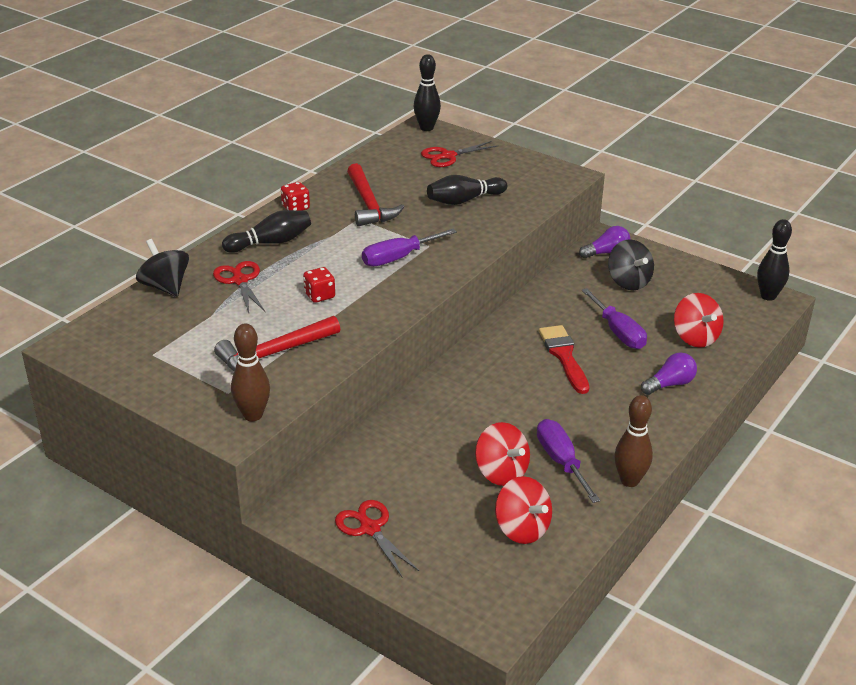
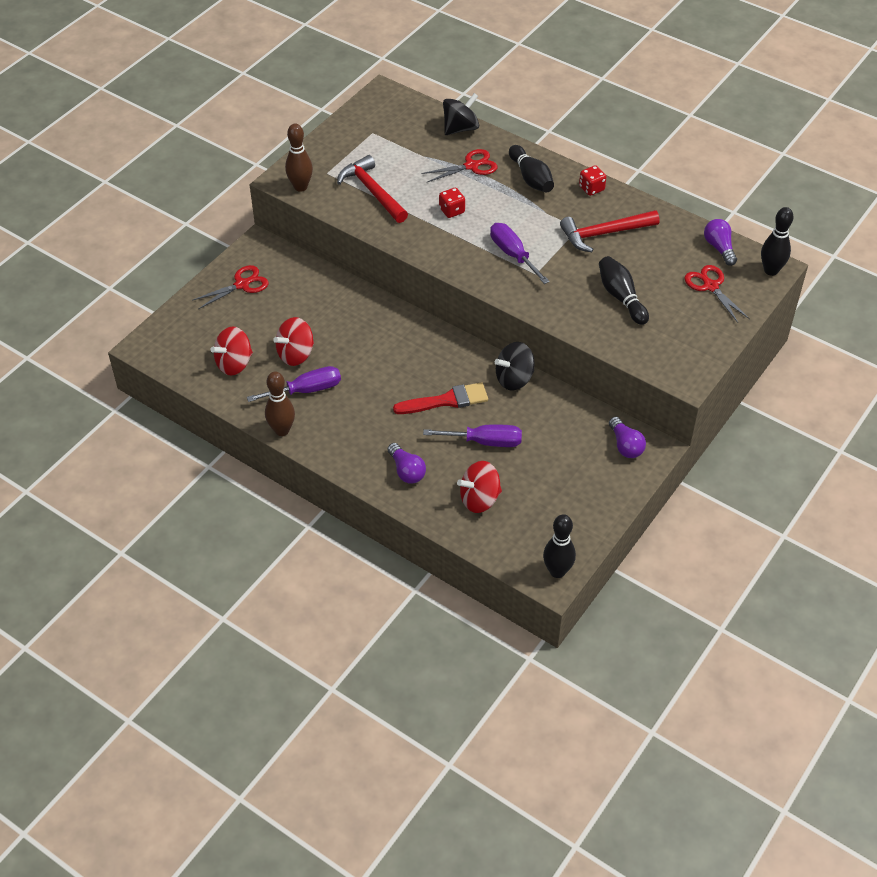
camera: 90 degrees right, 15 degrees up
purple screwdriver [581,288,647,349] -> purple screwdriver turned 150 degrees counterclockwise [423,424,522,447]
black spinning top [608,239,654,290] -> black spinning top moved to [495,342,535,390]
none -> purple light bulb [704,219,737,266]

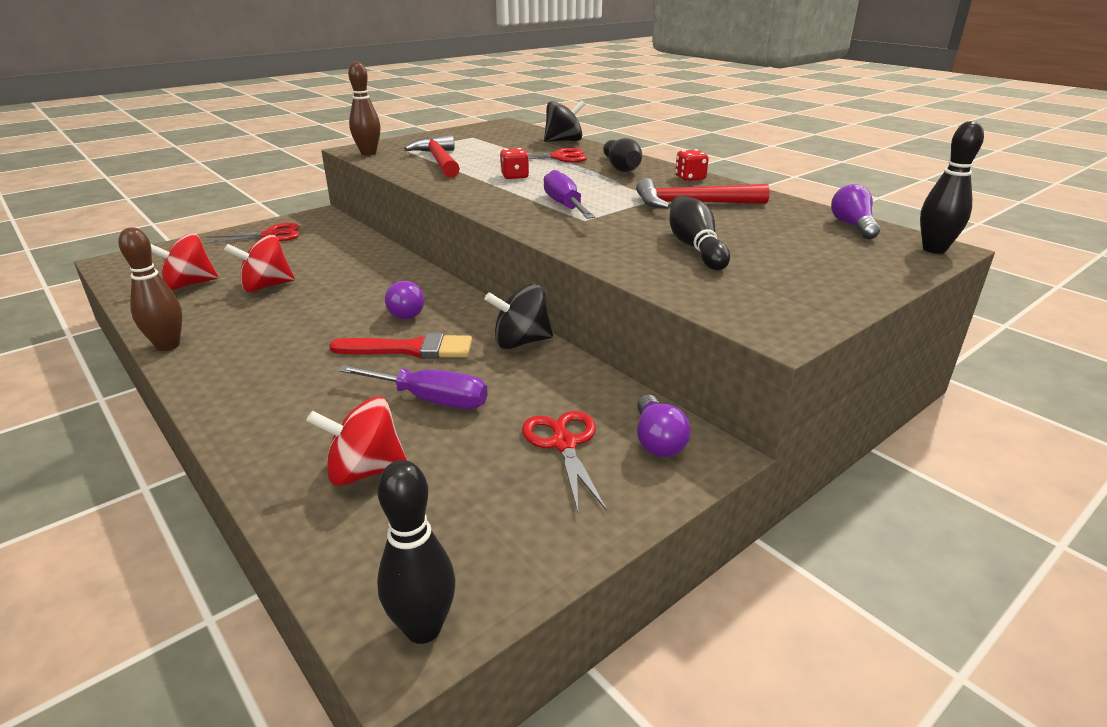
camera: 15 degrees right, 20 degrees down
purple screwdriver [247,366,341,402] -> none
purple light bulb [387,443,426,483] -> purple light bulb moved to [385,281,424,319]
red scissors [684,265,750,323] -> red scissors moved to [522,411,607,511]

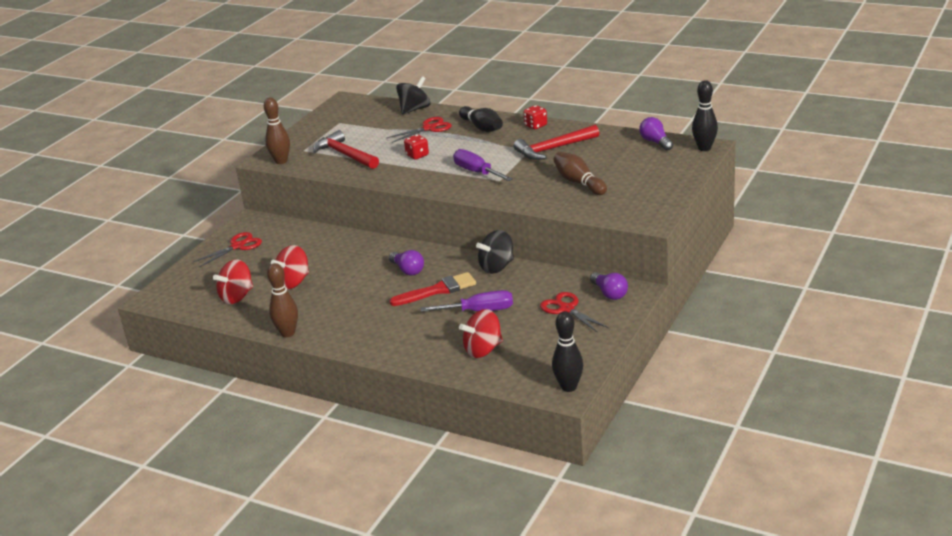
camera: 20 degrees left, 0 degrees up
black bowling pin [670,196,730,270] -> brown bowling pin [553,152,607,195]

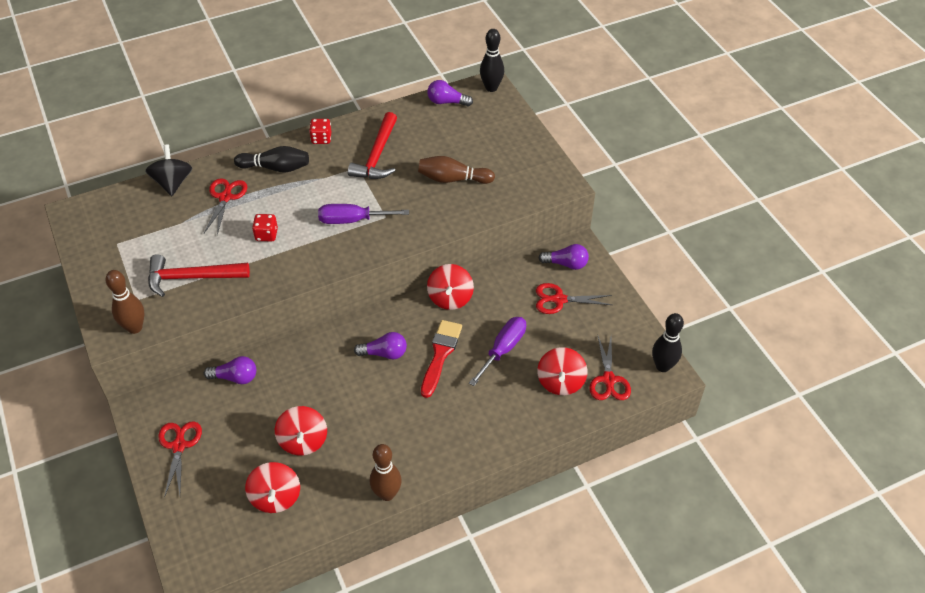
camera: 55 degrees left, 20 degrees up
black spinning top [476,230,514,274] -> red spinning top [427,264,474,310]
none -> purple light bulb [204,356,256,384]
none -> red scissors [589,336,631,400]

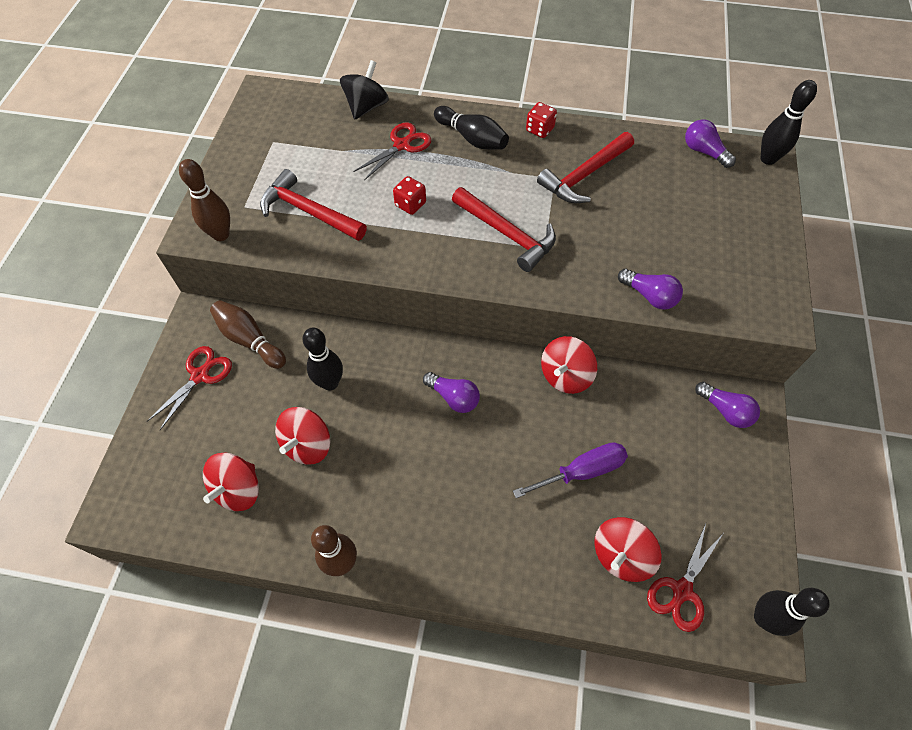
camera: 35 degrees right, 10 degrees up
purple light bulb [204,356,256,384] -> purple light bulb moved to [618,269,683,310]
purple screwdriver [318,204,409,224] -> red hammer [452,187,556,272]
brown bowling pin [418,156,495,184] -> brown bowling pin moved to [210,300,286,369]
red brush [421,320,462,398] -> none
red scissors [536,283,612,314] -> none
none -> black bowling pin [303,328,343,391]

